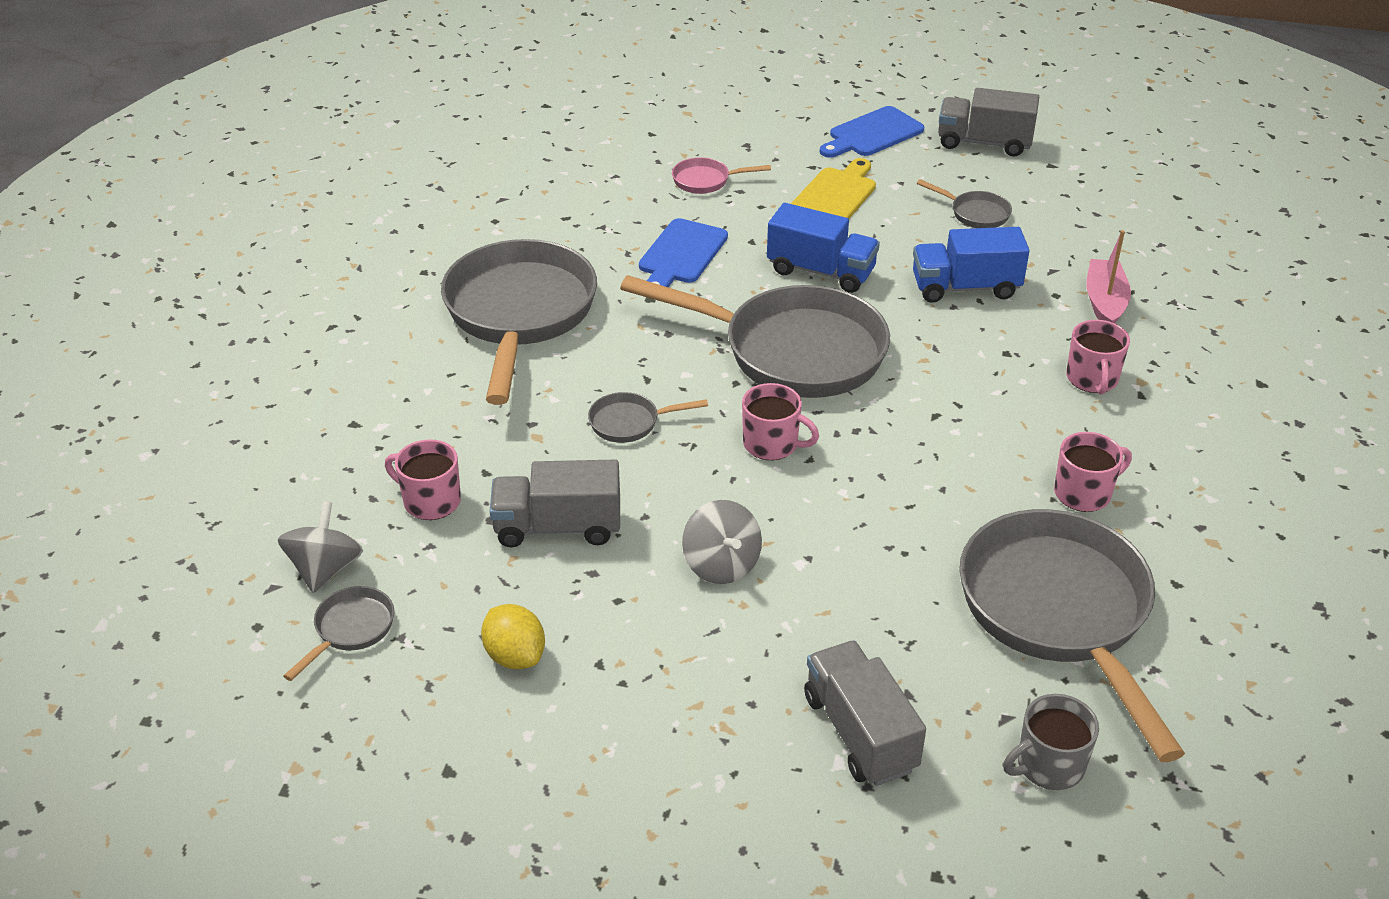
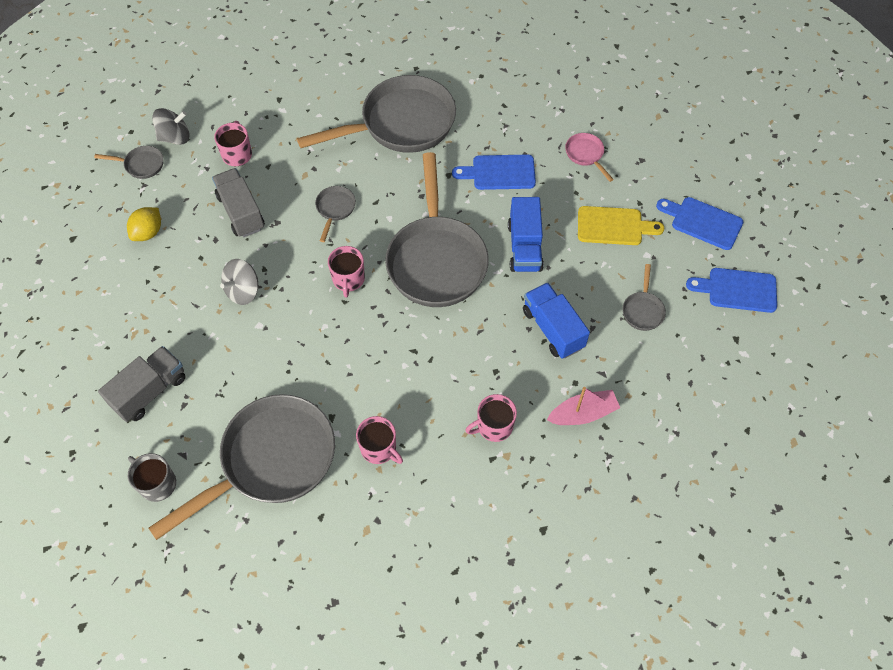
camera: 65 degrees right, 20 degrees up
grey pan [588,392,708,443] -> grey pan turned 45 degrees clockwise [315,186,356,242]
grey truck [938,88,1039,156] -> blue cutting board [686,268,777,313]

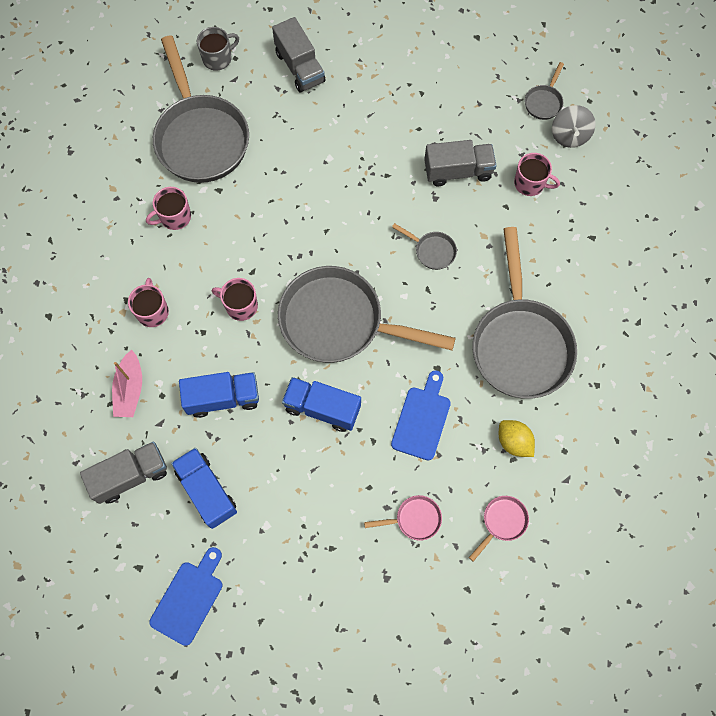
camera: 110 degrees right, 10 degrees up
yellow lemon [127,207,161,241] -> yellow lemon moved to [499,420,535,457]
grey spinning top [220,259,258,305] -> none
pink mug [328,246,365,298] -> pink mug moved to [212,278,258,321]
yellow cutting board [578,206,664,245] -> none
grey pan [623,264,666,331] -> blue truck [171,448,237,529]
blue cutting board [656,197,743,250] -> none
none -> grey truck [80,441,167,504]
none -> pink pan [469,496,529,562]

